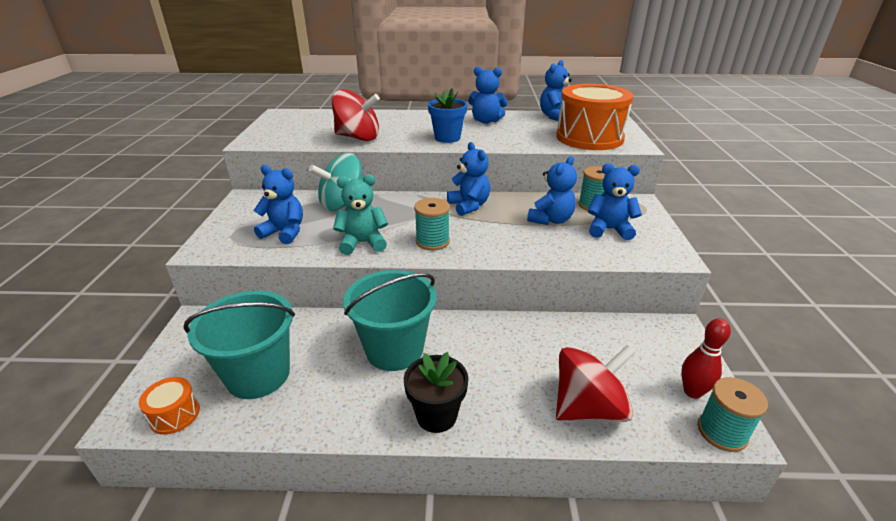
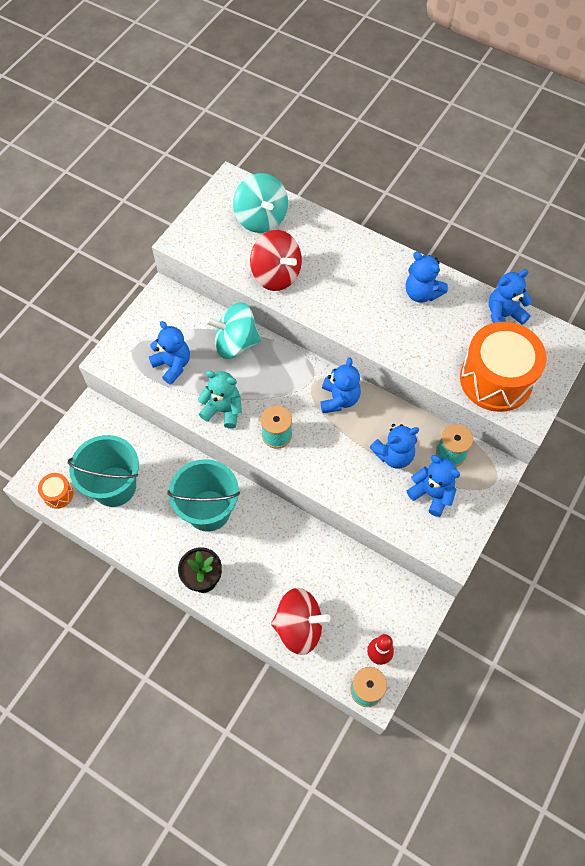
camera: 30 degrees right, 30 degrees up
blue flower pot [428,88,468,143] -> none
none -> turquoise spinning top [233,173,288,233]

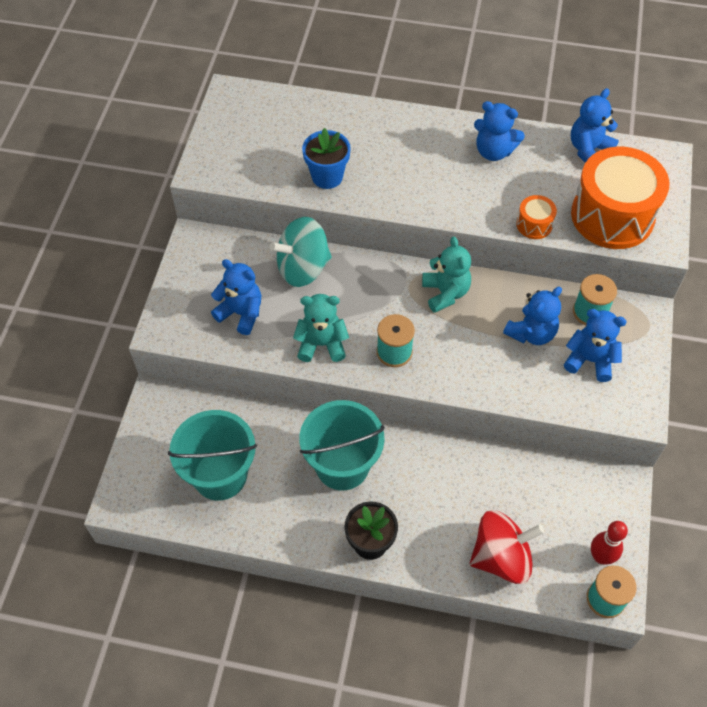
camera: 20 degrees left, 5 degrees down
orange drum [38,473,74,509] -> orange drum moved to [516,195,557,239]
turquoise spinning top [233,173,288,233] -> none
red spinning top [250,230,302,291] -> blue flower pot [302,128,351,189]
blue teddy bear [321,357,361,413] -> turquoise teddy bear [422,237,471,313]

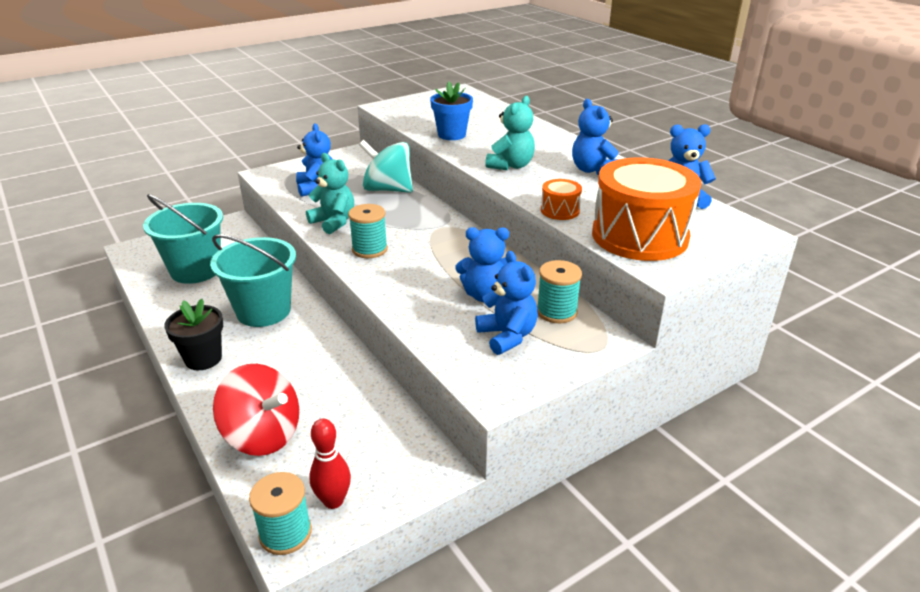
camera: 45 degrees right, 25 degrees down
turquoise teddy bear [422,237,471,313] -> turquoise teddy bear moved to [485,96,535,170]

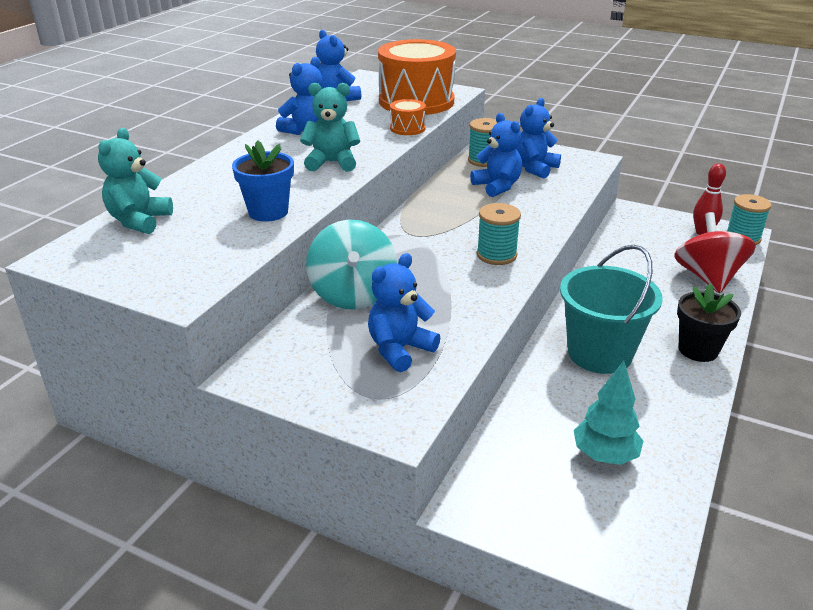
camera: 120 degrees left, 0 degrees up
turquoise bucket [143,194,223,284] -> turquoise tree [574,361,643,465]
turquoise teddy bear [306,153,354,234] -> turquoise teddy bear moved to [98,128,173,234]

